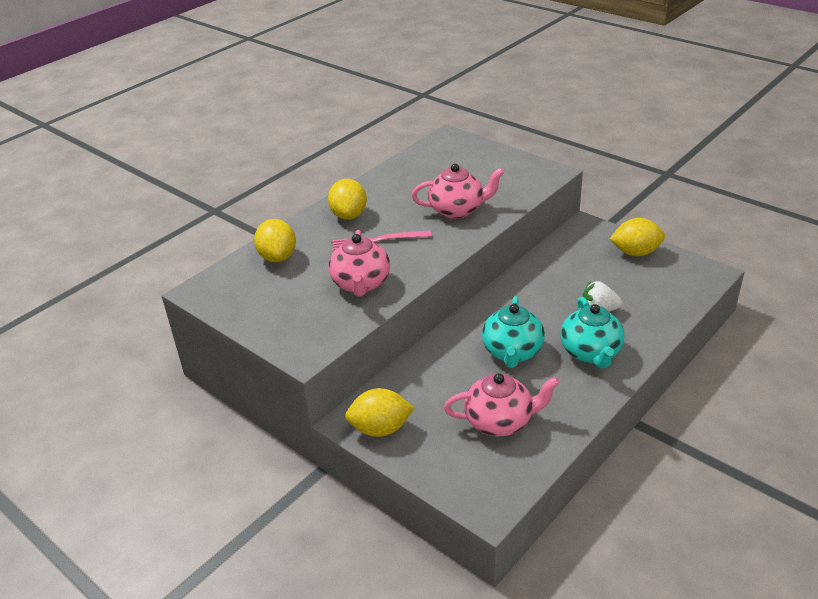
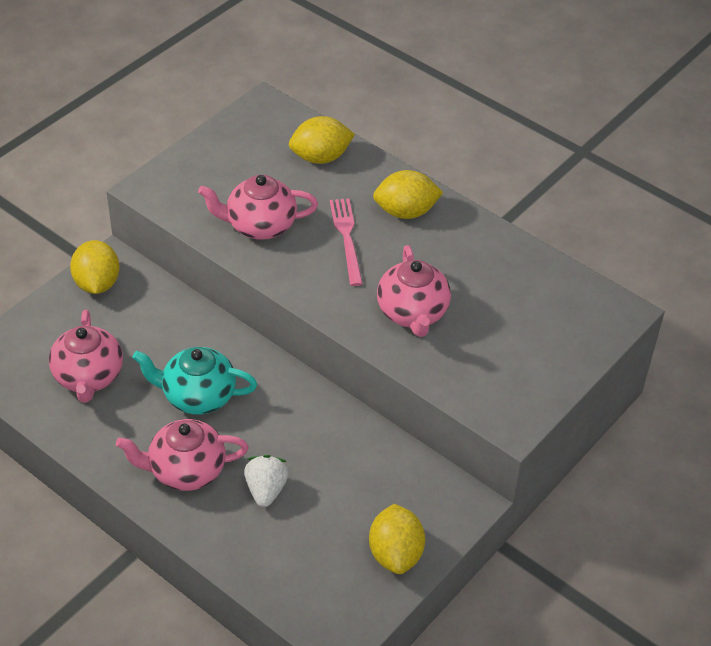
camera: 85 degrees right, 10 degrees up
turquoise teapot [560,297,625,369] -> pink teapot [116,419,249,491]

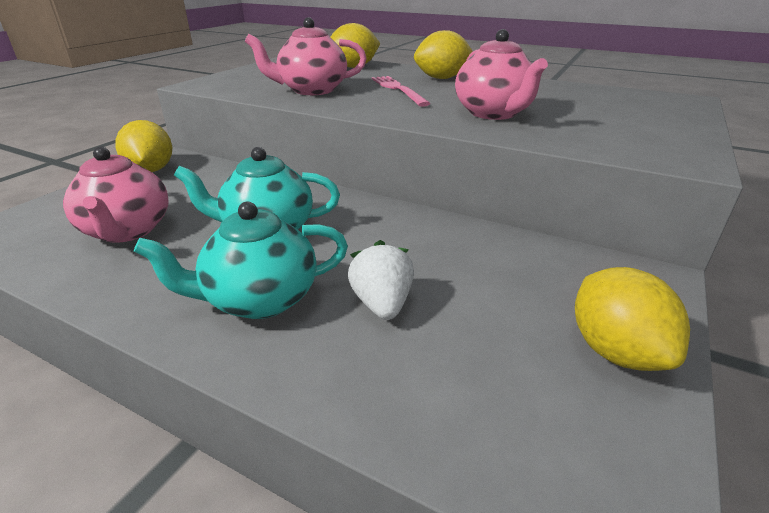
camera: 10 degrees left, 15 degrees down
pink teapot [116,419,249,491] -> turquoise teapot [134,202,348,319]

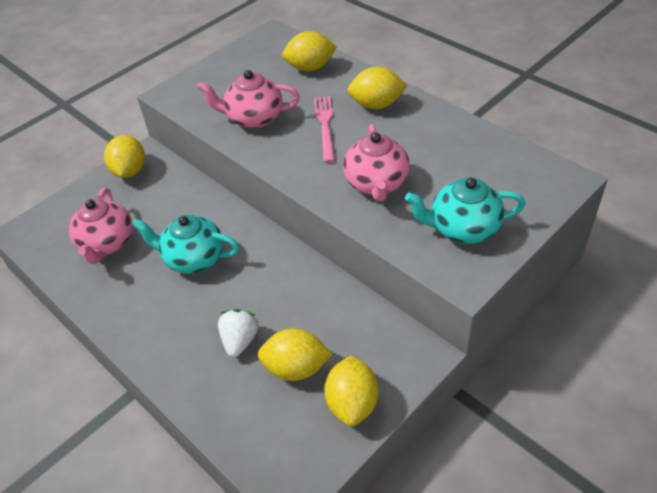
camera: 20 degrees right, 15 degrees up
turquoise teapot [134,202,348,319] -> turquoise teapot moved to [405,178,526,244]
none -> yellow lemon [257,328,333,381]

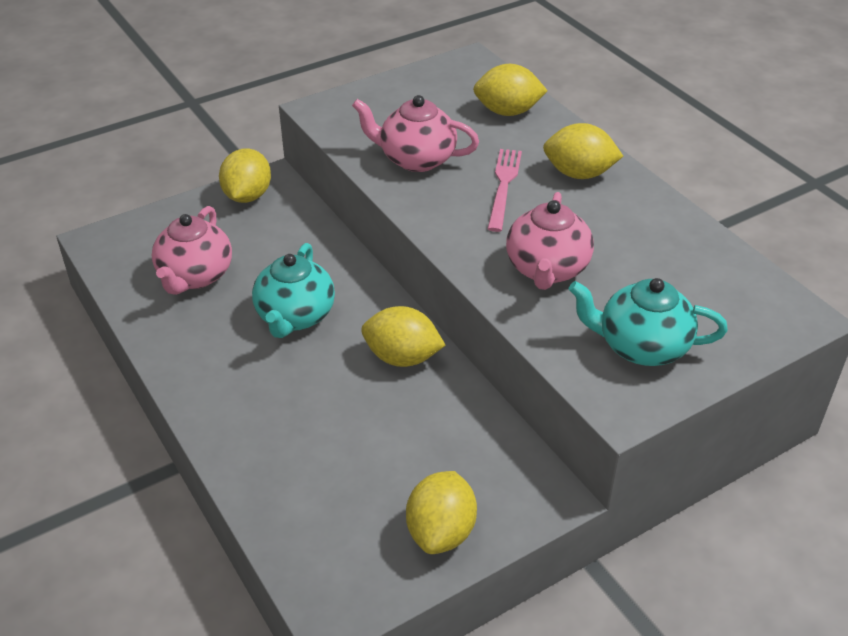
camera: 10 degrees right, 5 degrees down
turquoise teapot [132,215,239,274] -> turquoise teapot turned 105 degrees counterclockwise [252,243,335,338]
white strawberry [218,309,259,357] -> none
yellow lemon [257,328,333,381] -> yellow lemon moved to [361,306,446,367]

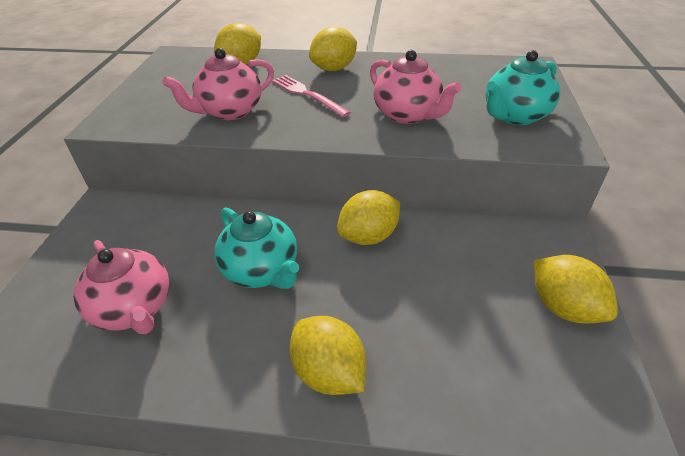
camera: 50 degrees left, 0 degrees up
yellow lemon [219,148,271,203] -> yellow lemon moved to [289,316,366,395]

